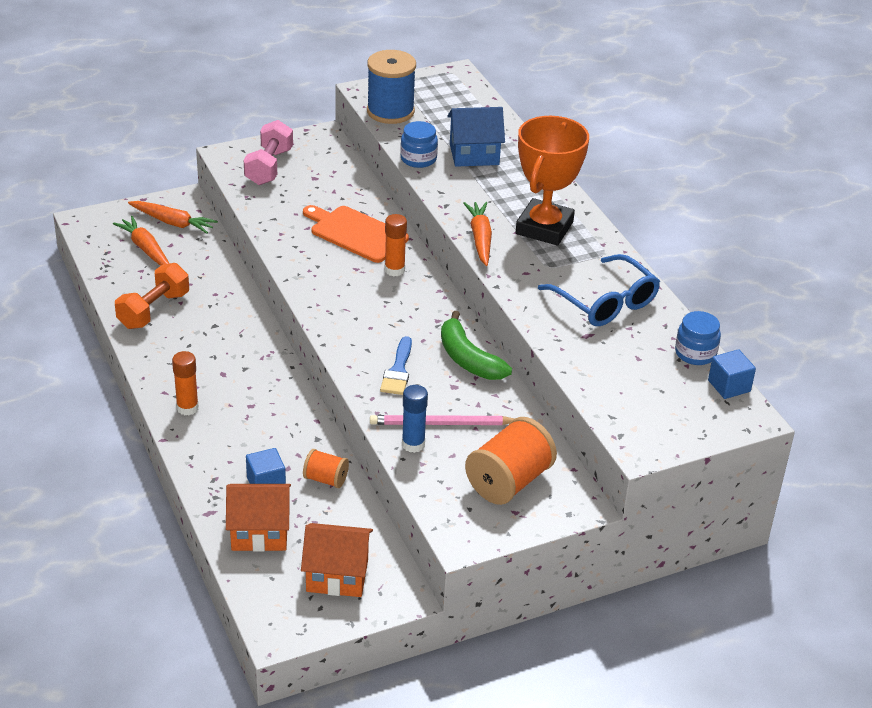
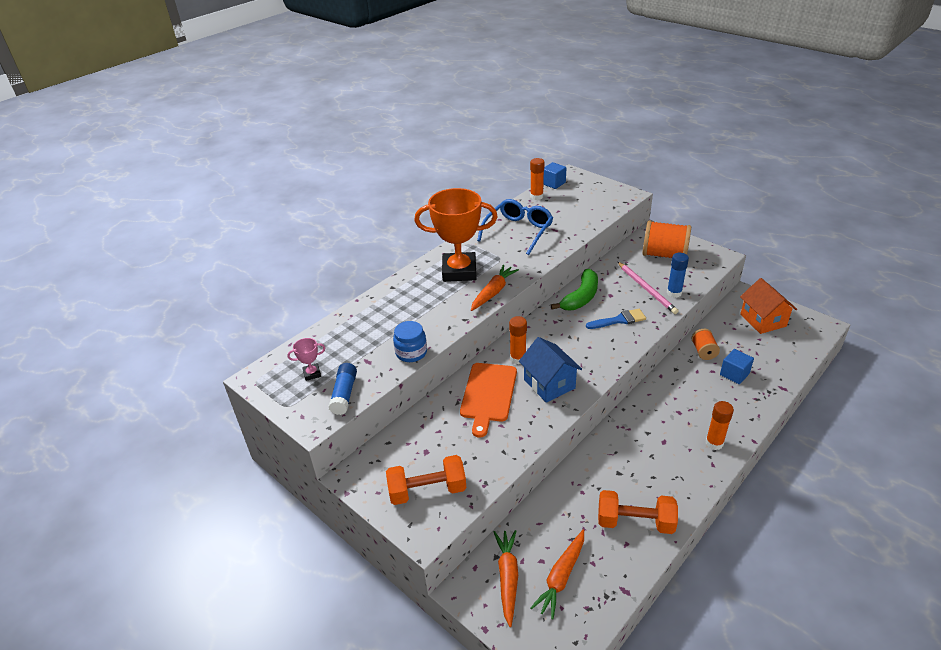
camera: 110 degrees left, 0 degrees up
orange house [226,484,291,552] -> none
pink dumbbell [244,120,293,185] -> orange dumbbell [386,455,466,505]
blue spool [367,50,416,124] -> blue glue stick [328,363,357,415]
blue house [447,107,505,167] -> blue house moved to [519,337,582,403]
orange carrot [463,202,492,266] -> orange carrot turned 150 degrees clockwise [471,265,519,311]
blue jar [675,311,721,365] -> orange glue stick [530,158,545,200]
none -> pink trophy [287,338,325,381]

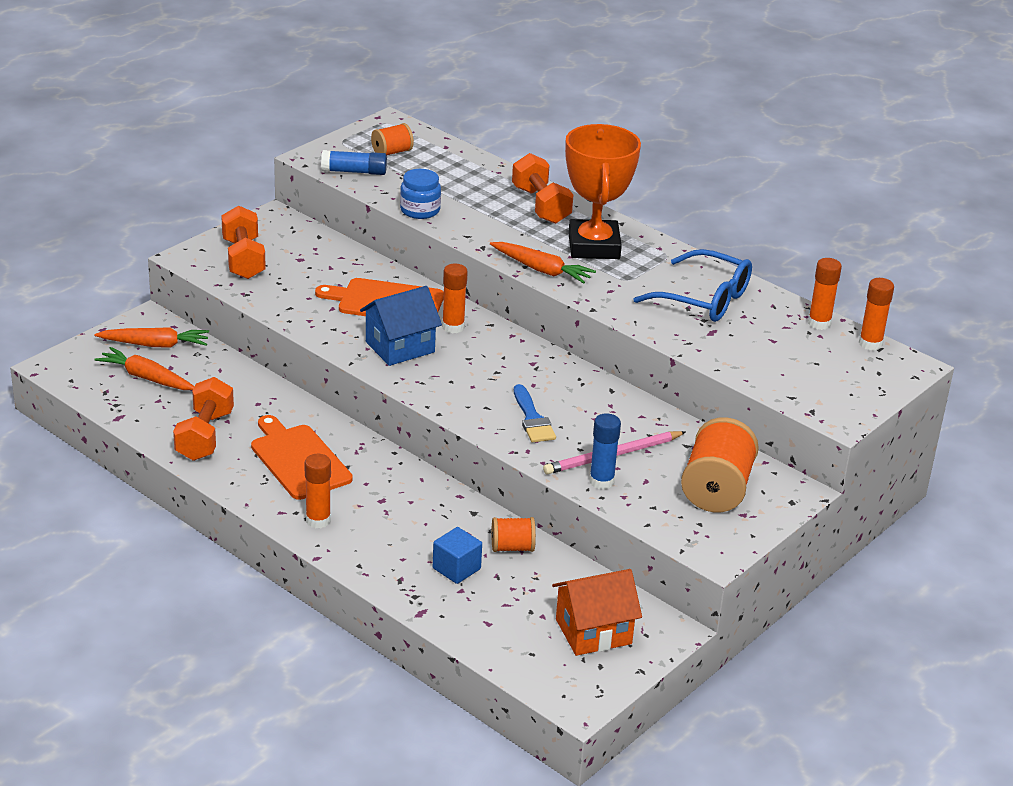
camera: 85 degrees right, 5 degrees down
pink trophy [287,338,325,381] -> orange spool [371,123,414,155]
blue cube [543,162,566,189] -> orange glue stick [859,278,894,351]
green banana [551,269,598,310] -> none
none -> orange cutting board [251,415,353,500]
none -> orange dumbbell [512,153,573,224]

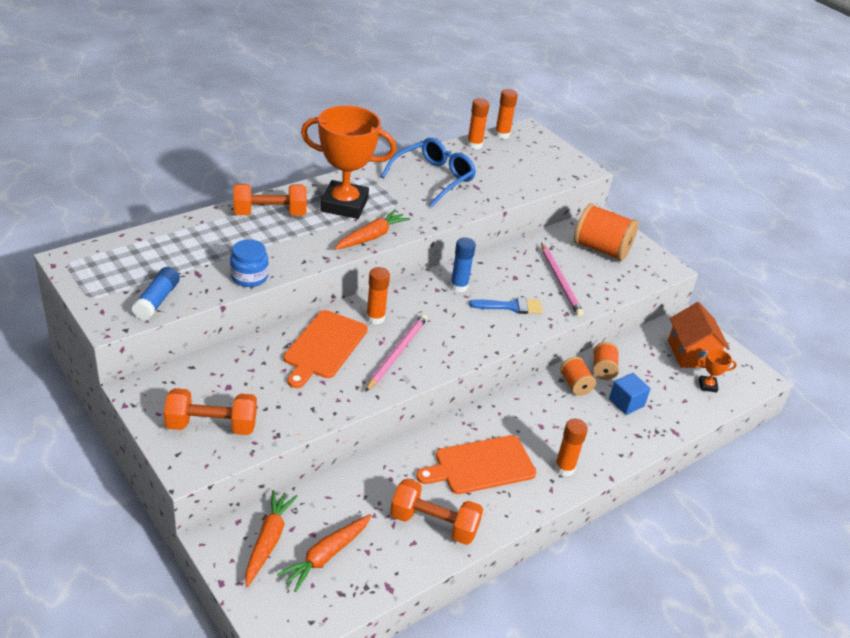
camera: 80 degrees left, 5 degrees up
blue house [360,286,442,366] -> pink pencil [365,314,428,392]
orange spool [371,123,414,155] -> orange spool moved to [560,357,596,396]
blue glue stick [589,413,621,490] -> blue glue stick moved to [450,237,476,292]
none -> orange trophy [697,349,737,392]

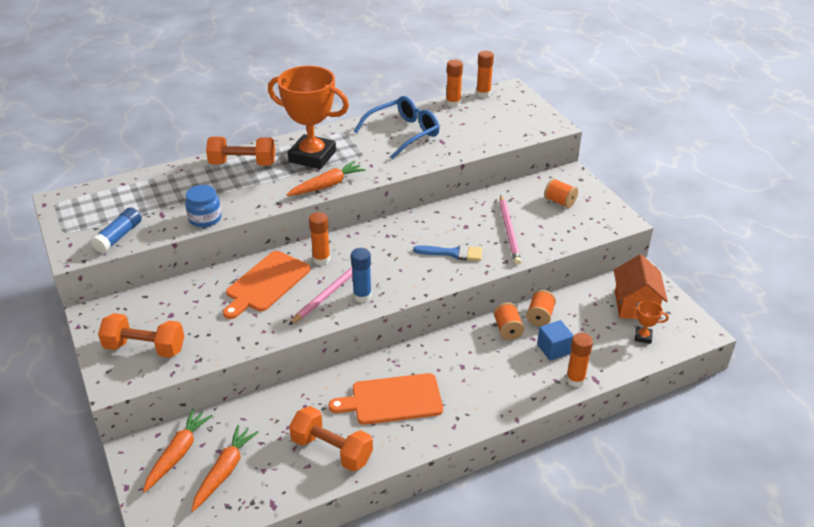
camera: 15 degrees right, 0 degrees up
orange carrot [277,514,372,592] -> orange carrot turned 150 degrees clockwise [191,425,259,512]
blue glue stick [450,237,476,292] -> blue glue stick moved to [351,248,372,303]
orange glue stick [555,418,588,476] -> orange glue stick moved to [566,333,593,387]
orange spool [574,203,639,261] -> orange spool [544,178,578,208], size x0.54

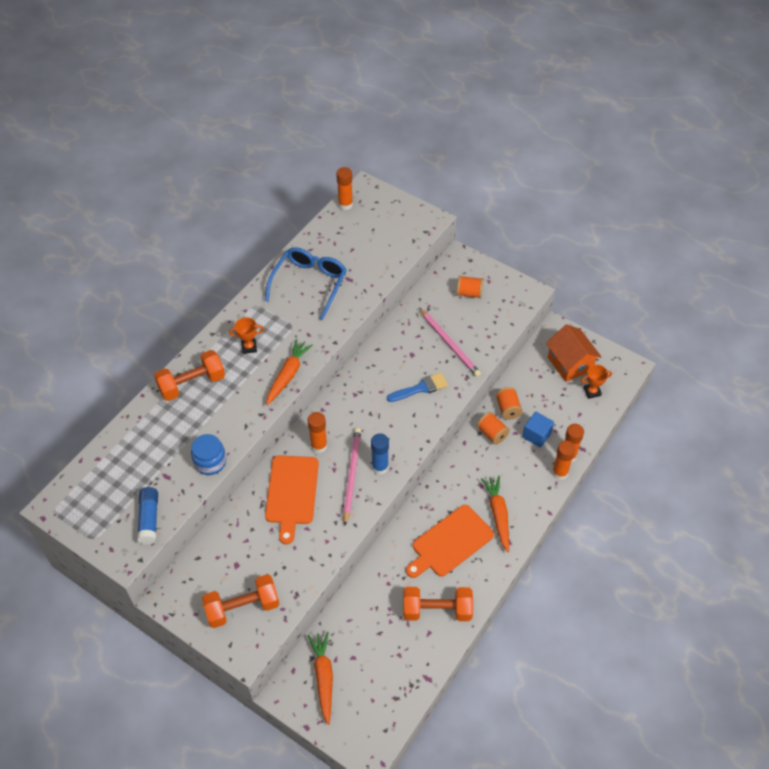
camera: 30 degrees left, 15 degrees up
orange carrot [191,425,259,512] -> orange carrot moved to [481,476,509,552]
orange trophy [268,66,349,169] -> orange trophy [229,317,264,354], size x0.40
orange glue stick [446,59,463,107] -> orange glue stick moved to [552,441,576,480]

